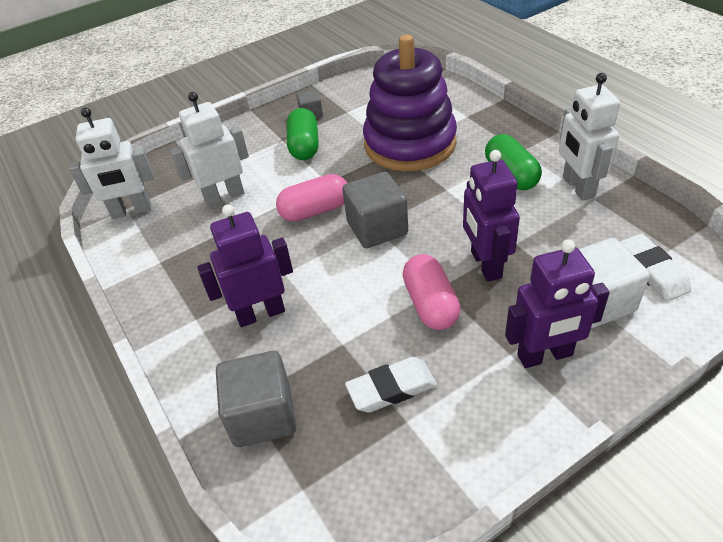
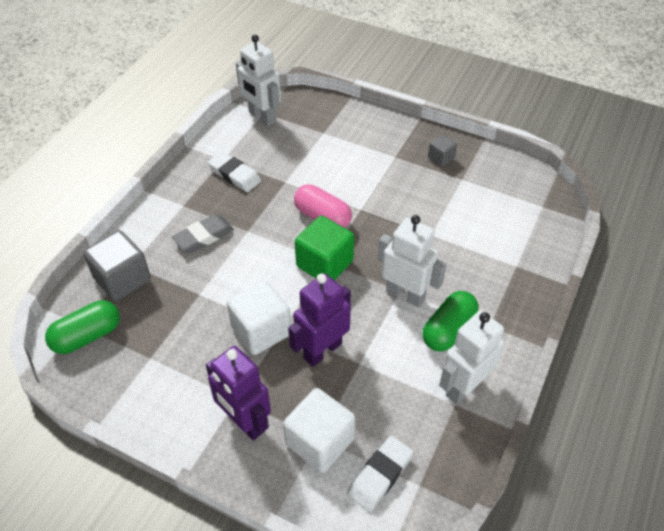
camera: 55 degrees right, 5 degrees up
white robot [170,92,249,207] -> white robot moved to [378,215,447,308]
purple robot [197,204,293,327] -> grey eraser [172,214,234,253]
green capsule [287,108,319,160] -> green capsule moved to [45,300,120,354]
grey cube [342,172,408,248] -> green cube [295,216,354,280]
white eraser [345,357,437,413] -> white eraser moved to [208,151,261,192]
purple stacking toy [363,35,457,171] -> none
pink capsule [403,254,461,330] -> white cube [227,280,291,355]

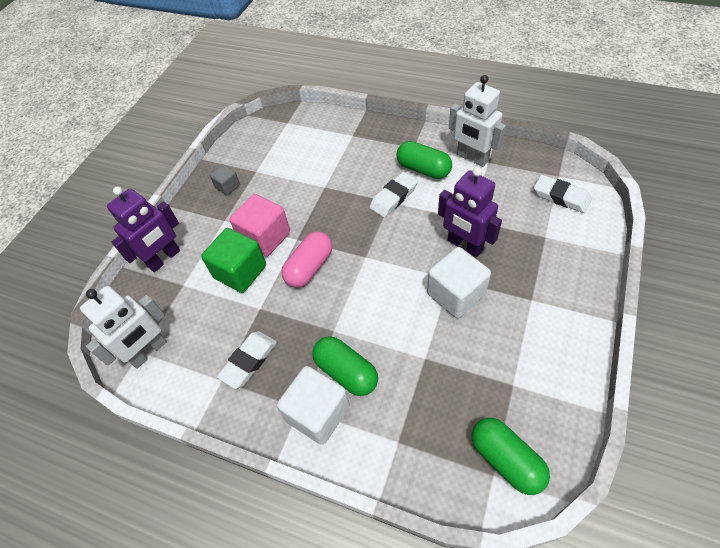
camera: 90 degrees left, 5 degrees up
grey cube [83,230,151,301] -> none
grey eraser [172,214,234,253] -> green capsule [313,336,378,396]
purple robot [206,346,271,440] -> purple robot moved to [107,187,180,272]
white cube [283,388,355,473] -> white cube moved to [277,366,350,445]
green cube [295,216,354,280] -> green cube moved to [201,228,266,293]
white robot [378,215,447,308] -> white eraser [369,172,418,217]
none -> pink cube [229,194,290,257]

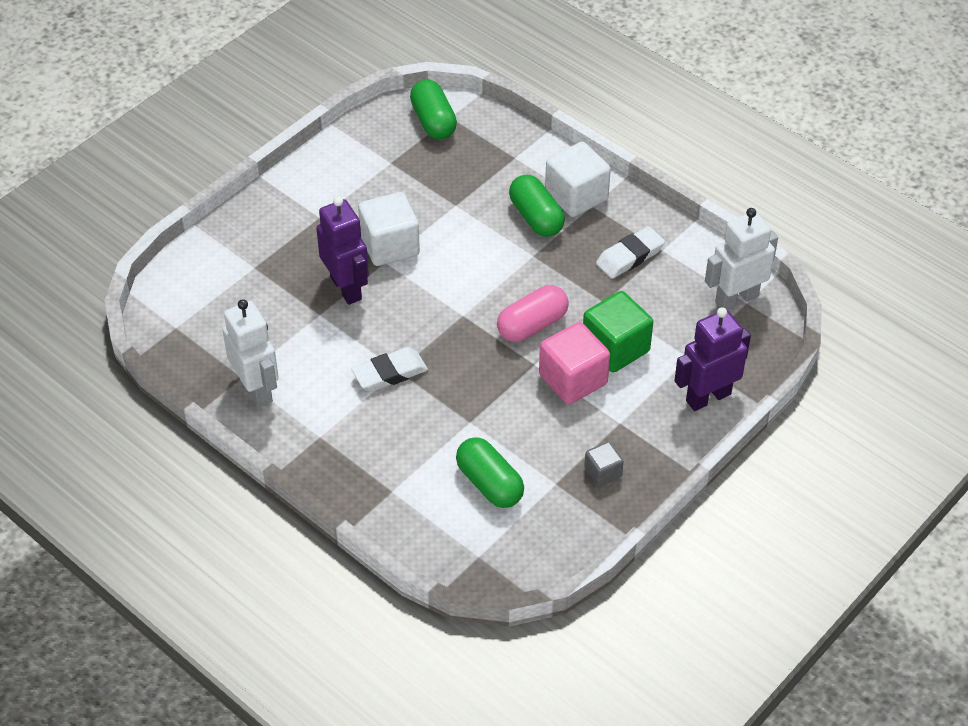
camera: 165 degrees left, 5 degrees down
green capsule [397,141,452,179] -> green capsule moved to [456,437,524,508]
white eraser [534,175,592,213] -> none

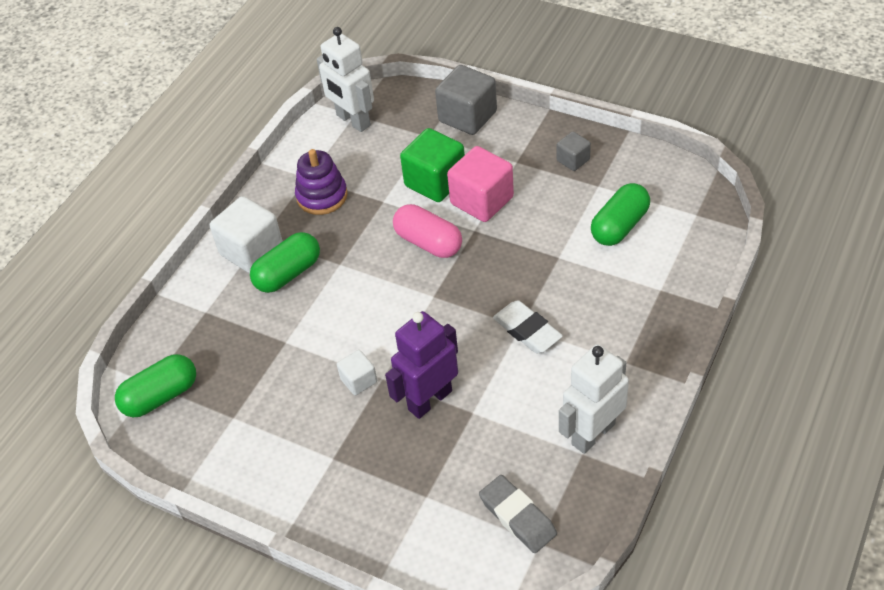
camera: 100 degrees left, 0 degrees up
white cube [358,192,420,266] -> white cube [337,350,377,395], size x0.53
white eraser [596,226,665,279] -> purple stacking toy [295,149,348,215]
purple robot [674,307,751,411] -> grey cube [435,65,497,135]
none -> grey eraser [479,475,557,553]

